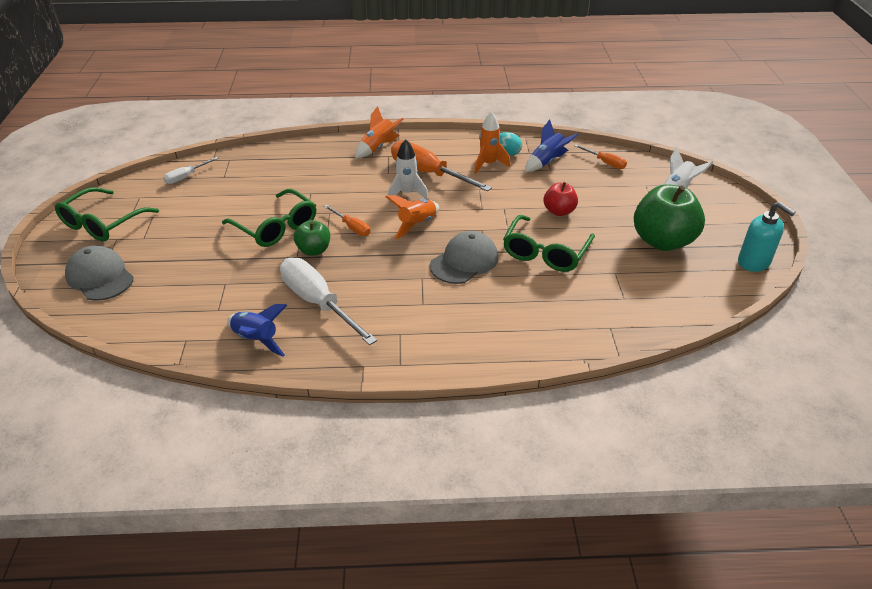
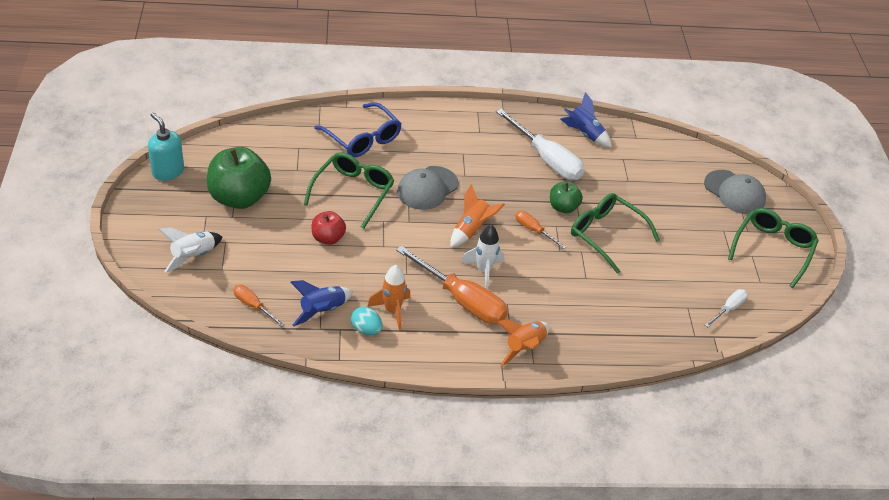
camera: 175 degrees right, 5 degrees up
none -> blue glasses [314,102,402,157]

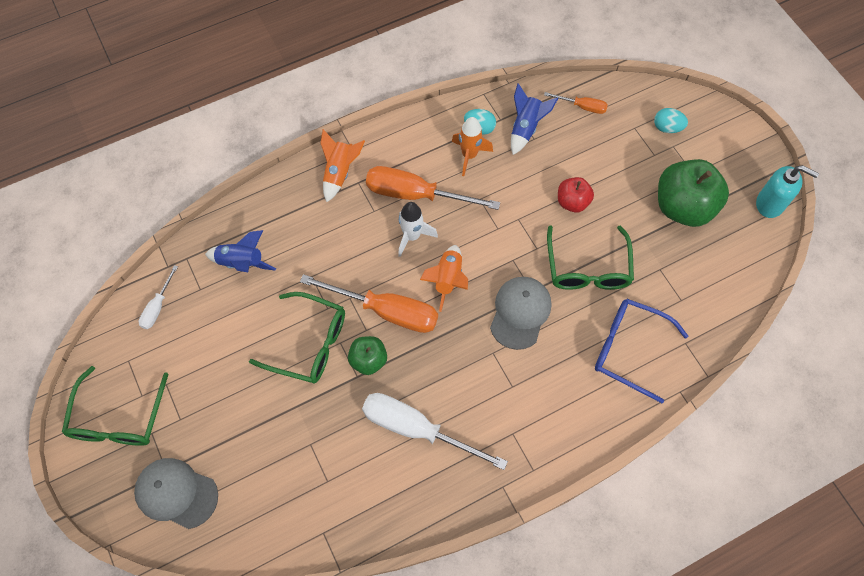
camera: 160 degrees right, 20 degrees up
white rocket [158,227,222,273] -> turquoise egg [654,108,688,133]
orange screwdriver [515,211,566,249] -> orange screwdriver [300,274,438,333], size x2.00
blue rocket [560,92,612,147] -> blue rocket moved to [205,230,276,272]

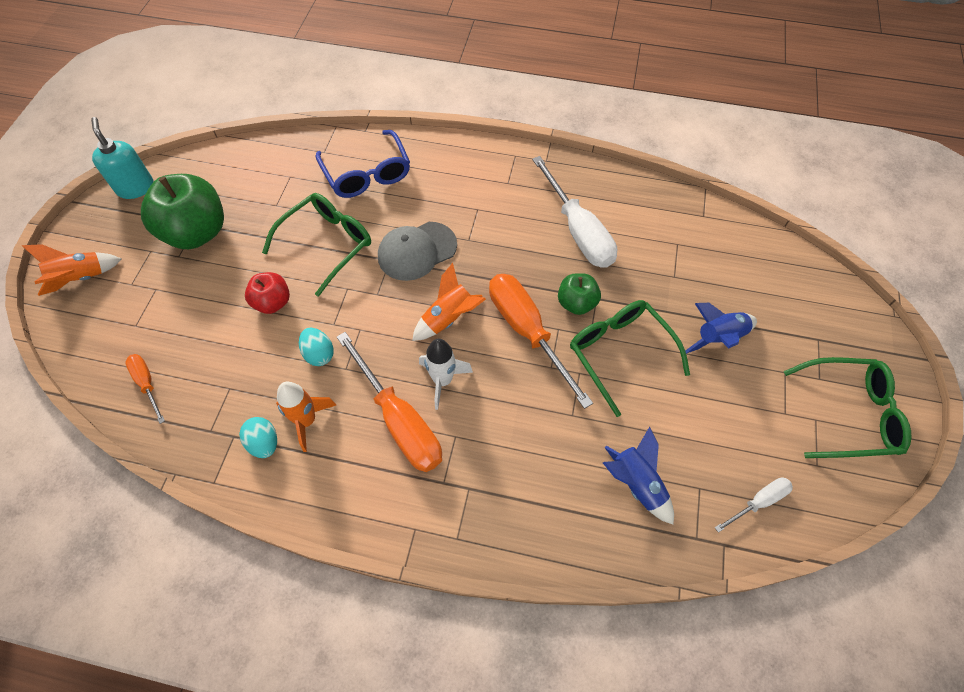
camera: 140 degrees left, 5 degrees down
green glasses [62,366,169,446] -> green glasses turned 45 degrees clockwise [784,357,912,458]
grey cap [134,458,218,529] -> none
orange rocket [320,129,365,202] -> orange rocket moved to [22,244,121,296]
blue rocket [511,83,558,155] -> blue rocket moved to [685,303,757,354]
turquoise egg [654,108,688,133] -> turquoise egg moved to [299,328,334,366]

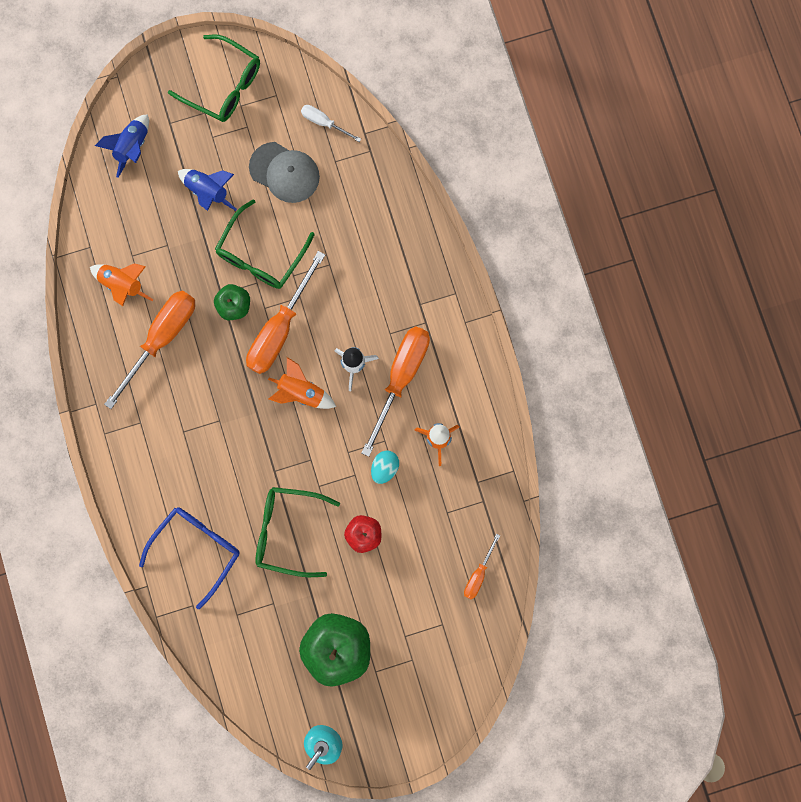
camera: 120 degrees left, 20 degrees up
orange rocket [22,244,121,296] -> orange rocket moved to [90,264,154,306]
turquoise egg [239,417,277,458] -> none
grey cap [378,222,457,281] -> grey cap moved to [249,142,320,203]
white screwdriver [532,156,617,268] -> orange screwdriver [104,290,195,409]
blue rocket [603,427,674,524] -> blue rocket moved to [95,114,149,178]
green glasses [784,357,912,458] -> green glasses turned 150 degrees clockwise [168,35,260,122]

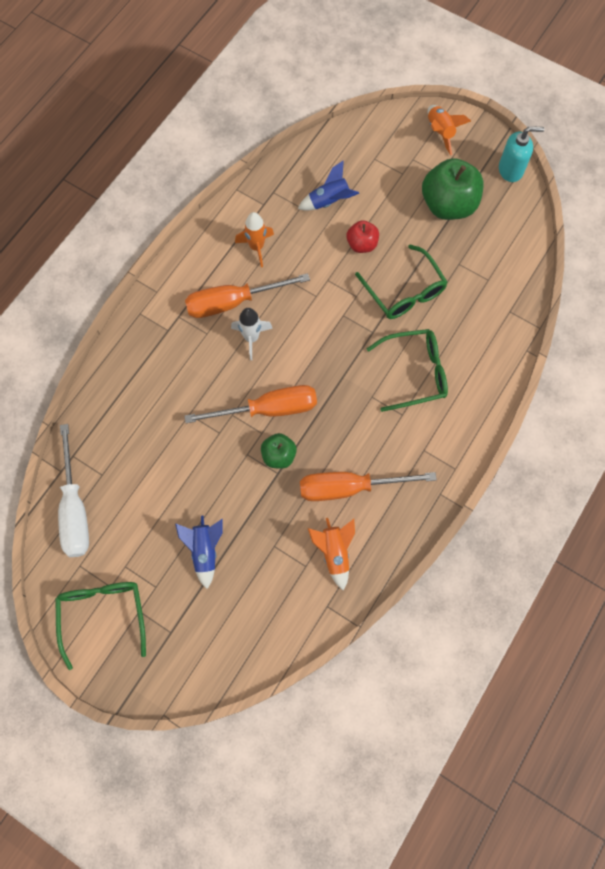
camera: 130 degrees left, 10 degrees down
blue rocket [95,114,149,178] -> blue rocket moved to [298,160,359,211]
blue glasses [139,507,240,609] -> none
green glasses [215,199,315,289] -> green glasses moved to [367,329,448,412]
grey cap [249,142,320,203] -> none
orange rocket [268,357,336,409] -> orange rocket moved to [428,105,471,156]
white screwdriver [301,105,361,142] -> white screwdriver [58,424,89,557], size x2.00
turquoise egg [371,451,399,484] -> none
orange screwdriver [464,534,500,600] -> none

